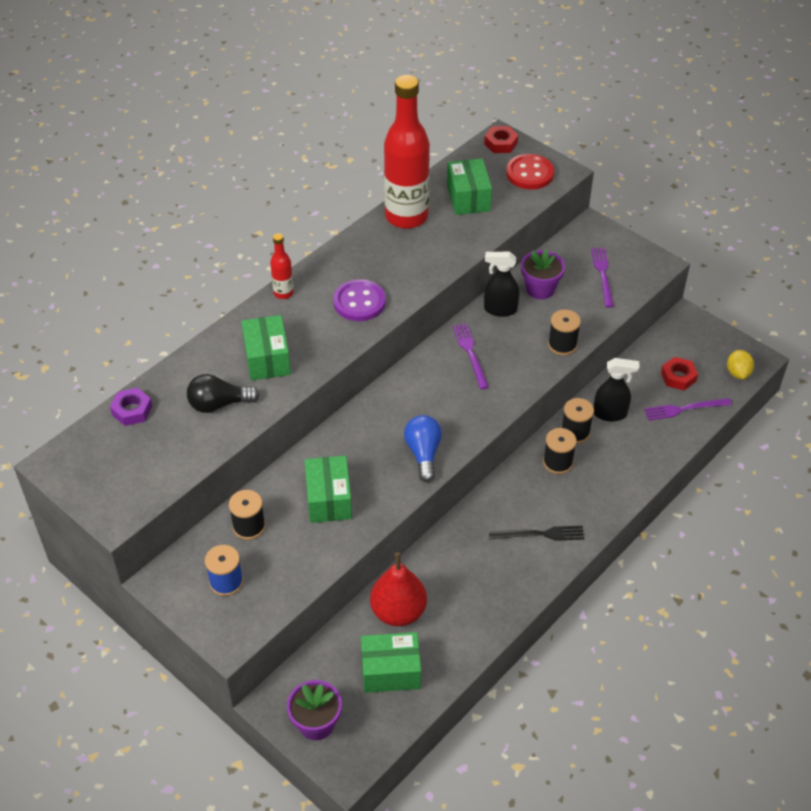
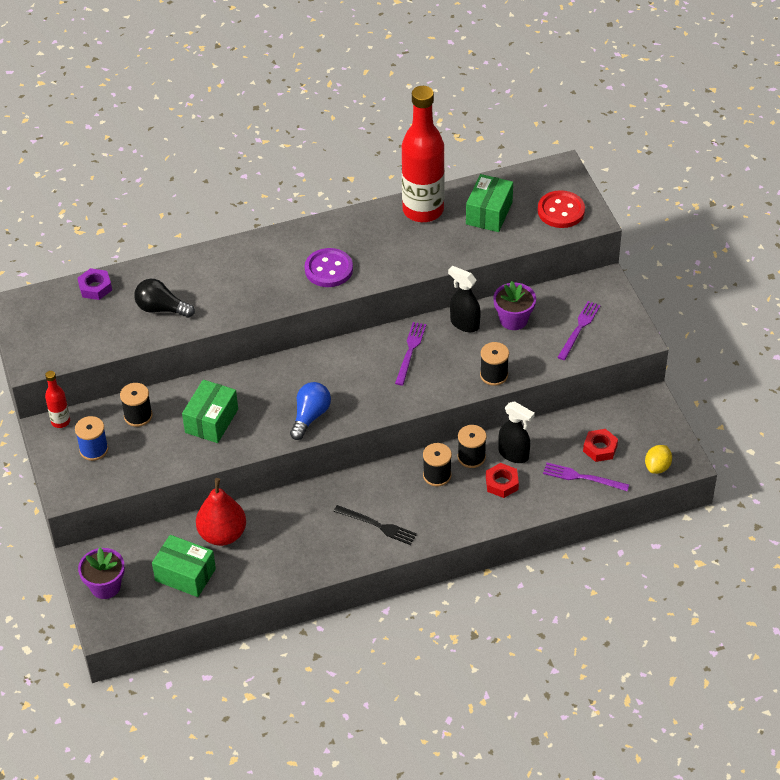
camera: 30 degrees right, 0 degrees up
green box [242,315,291,381] -> none
red bottle [270,233,294,299] -> red bottle moved to [45,371,70,428]
red nut [484,126,518,153] -> red nut moved to [486,463,519,498]

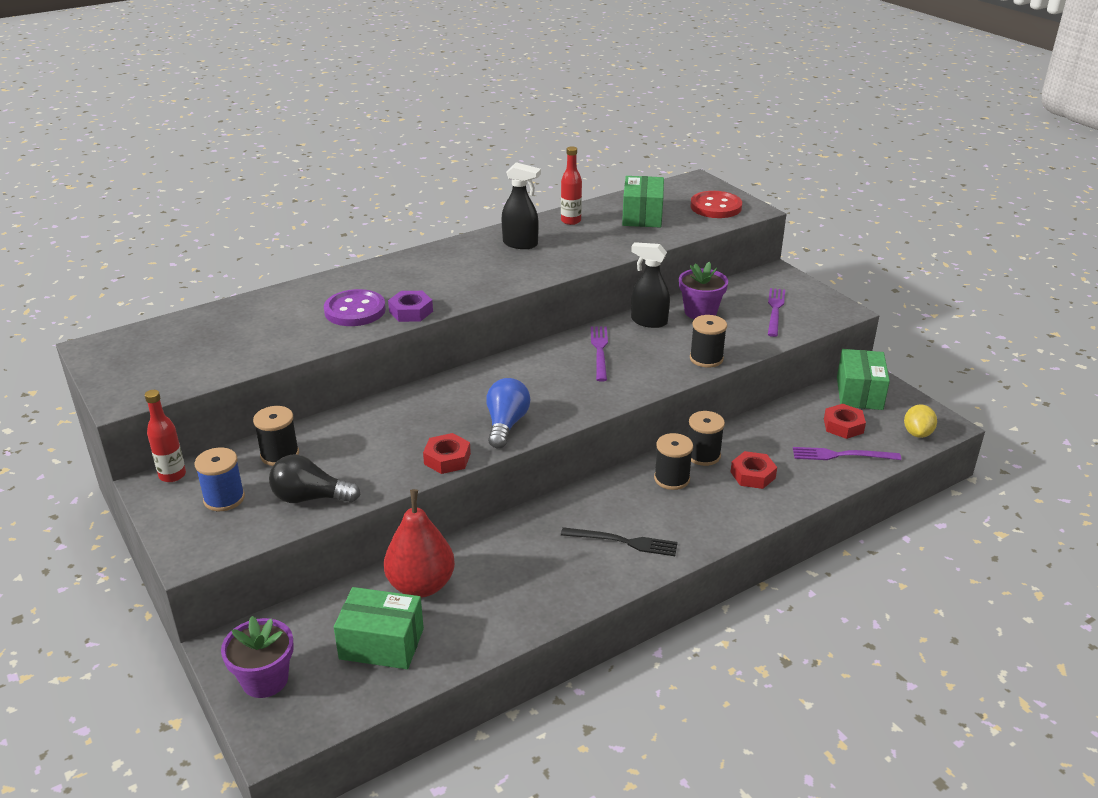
camera: 15 degrees left, 15 degrees down
purple nut [77,268,112,300] -> purple nut moved to [388,291,433,322]
black light bulb [134,279,195,318] -> black light bulb moved to [269,454,361,503]
green box [182,380,238,443] -> green box moved to [837,349,890,410]
purple button [305,248,353,287] -> purple button moved to [324,289,386,326]
red bottle [402,86,445,222] -> red bottle [561,146,582,225], size x0.44
black spray bottle [498,401,535,463] -> black spray bottle moved to [502,162,541,249]
none -> red nut [423,433,471,474]

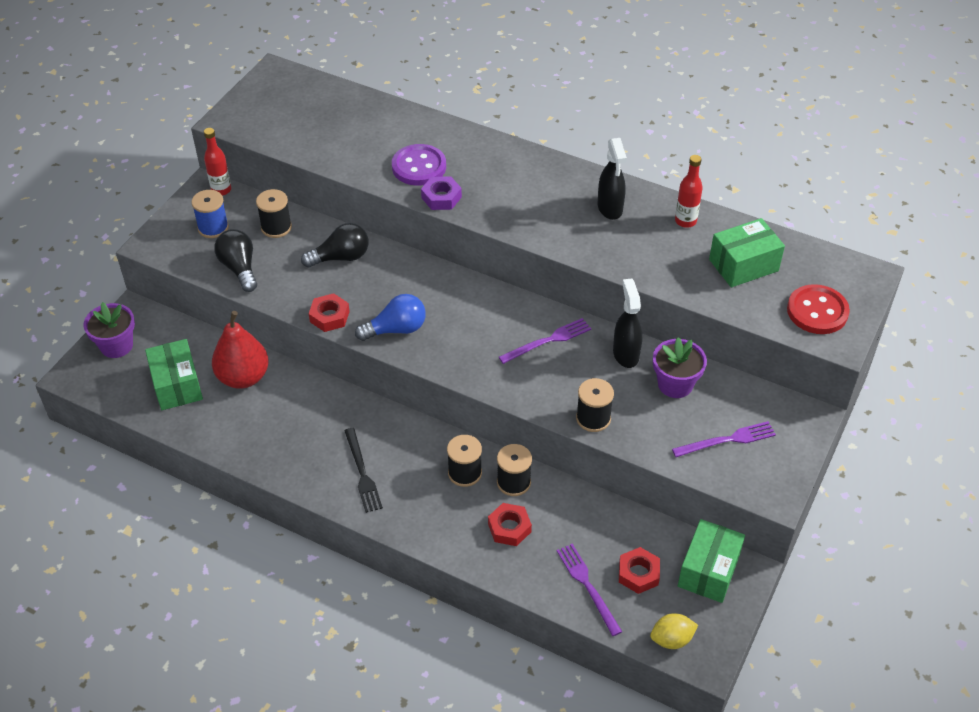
camera: 60 degrees right, 15 degrees up
green box [837,349,890,410] -> green box turned 45 degrees counterclockwise [678,519,745,603]
none -> black light bulb [301,223,368,268]

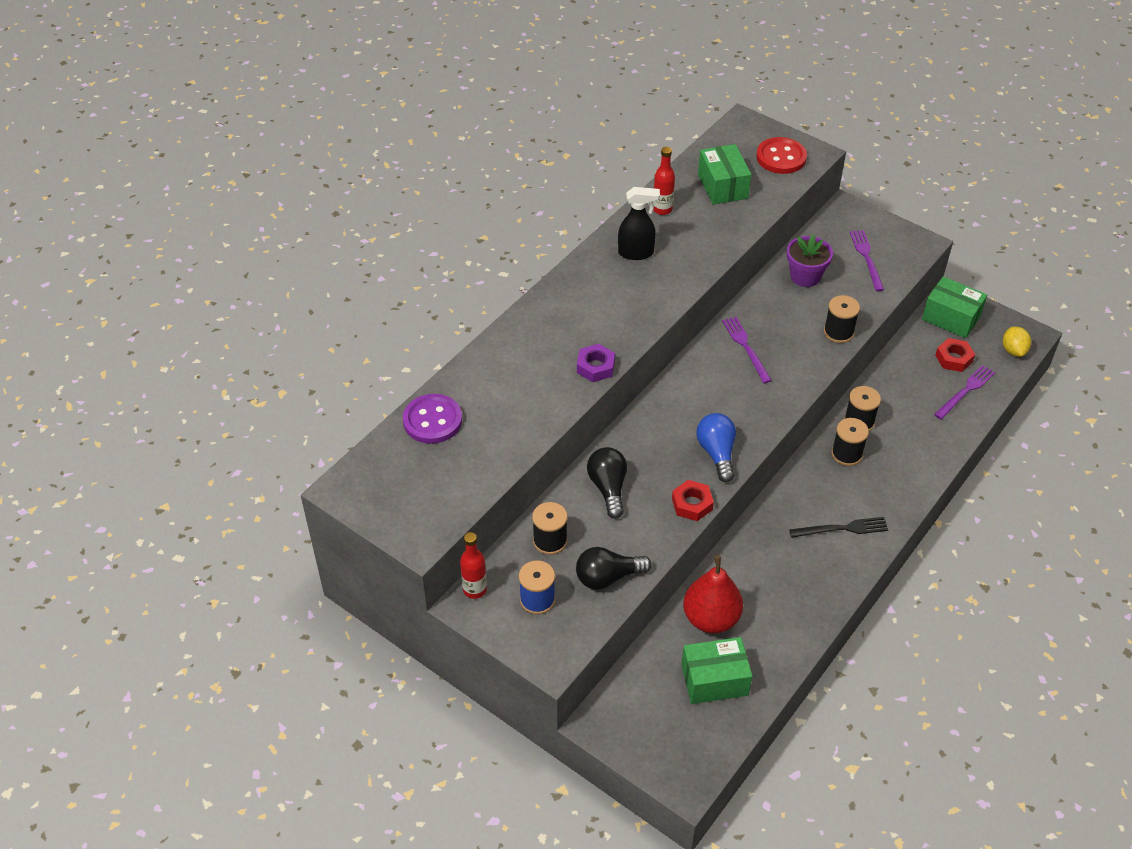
camera: 80 degrees left, 0 degrees up
purple flower pot [84,302,135,358] -> none
purple button [392,144,446,186] -> purple button moved to [403,394,462,444]
red nut [488,503,532,546] -> none
purple fork [557,544,622,636] -> purple fork turned 150 degrees clockwise [934,365,996,419]
black spray bottle [613,279,642,368] -> none

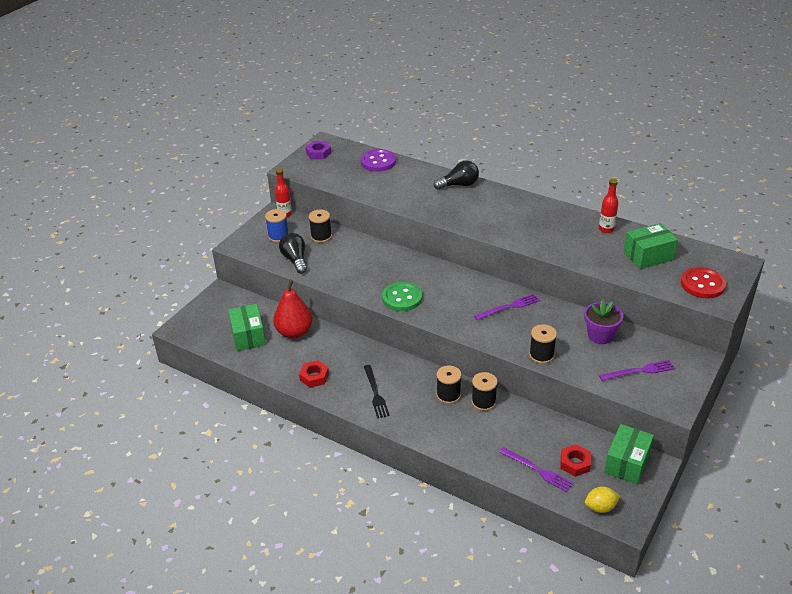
camera: 85 degrees right, 10 degrees down
purple nut [577,344,615,382] -> purple nut moved to [306,141,331,159]
black light bulb [587,447,627,519] -> black light bulb moved to [433,161,479,190]
black spray bottle [618,187,660,260] -> none
red nut [672,480,714,521] -> red nut moved to [299,360,329,388]
blue light bulb [696,413,736,482] -> green button [382,282,422,311]

